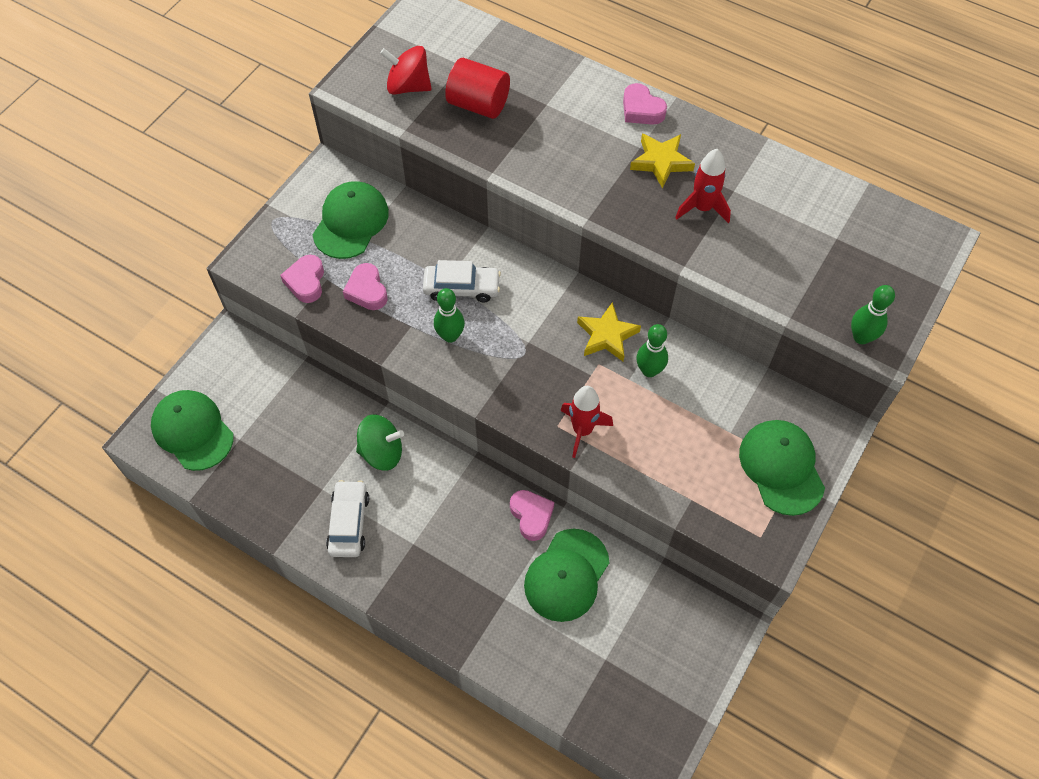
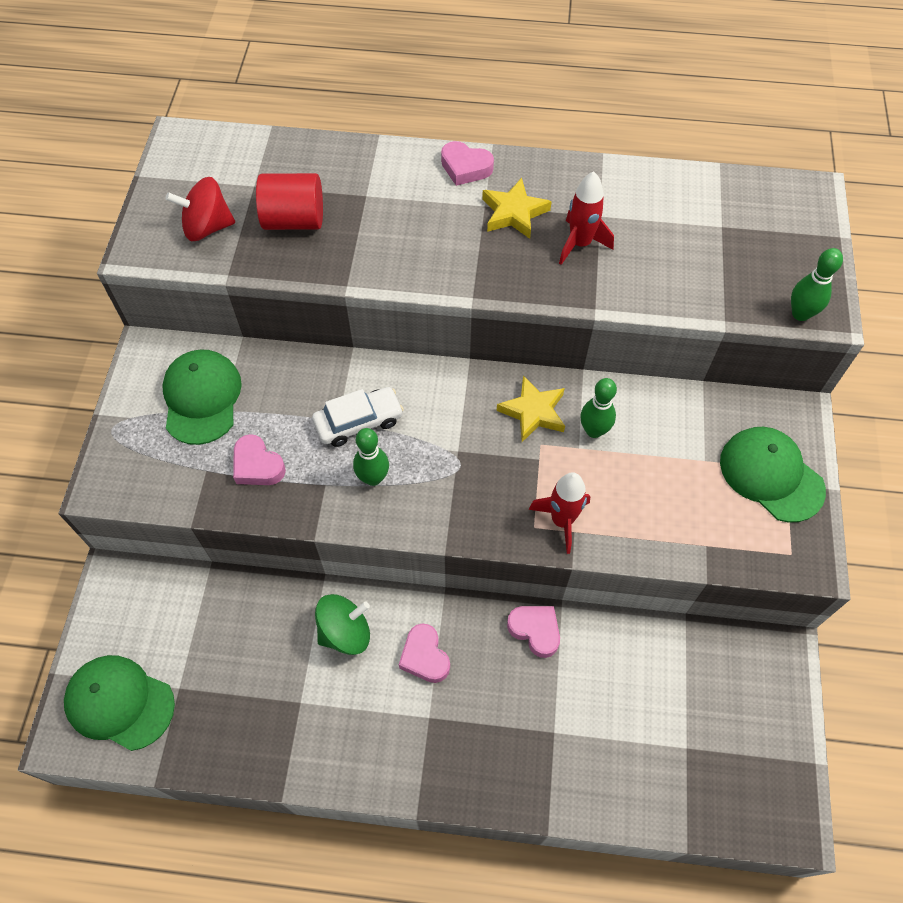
camera: 25 degrees left, 0 degrees up
pink heart [280,255,324,303] -> pink heart moved to [399,623,450,683]
white car [326,480,369,557] -> none
green cap [524,529,609,622] -> none

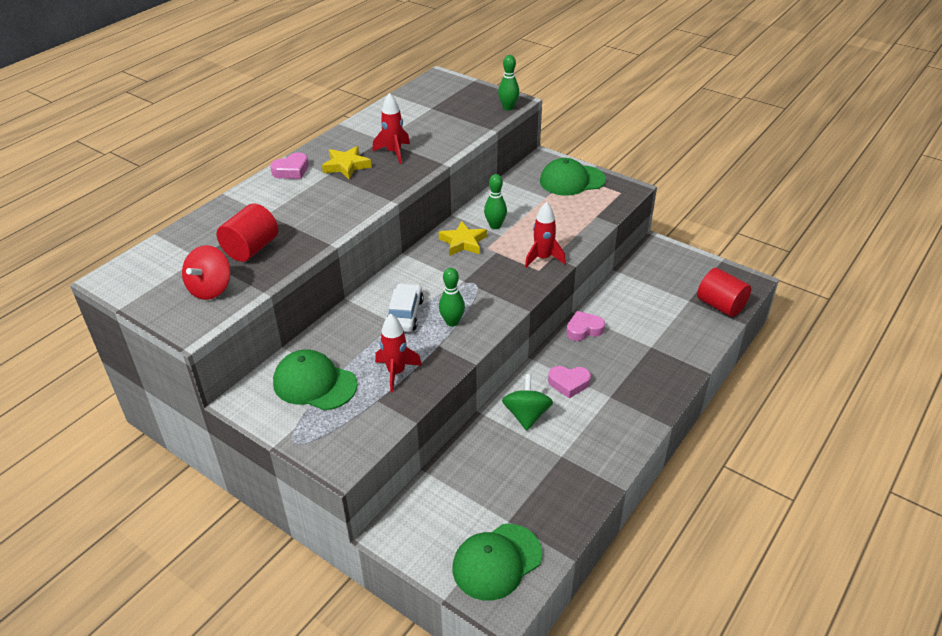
camera: 60 degrees left, 20 degrees down
pink heart [233,434,286,485] -> red rocket [375,314,422,392]
none -> red cylinder [697,268,751,317]

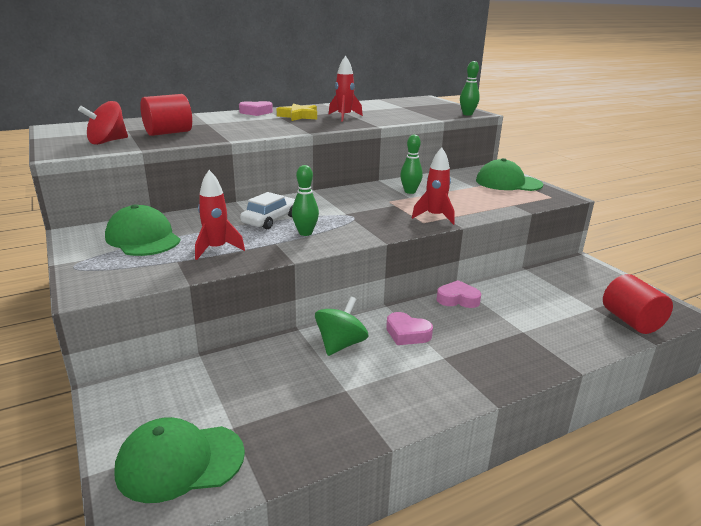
camera: 25 degrees right, 15 degrees down
yellow star [439,221,487,256] -> none

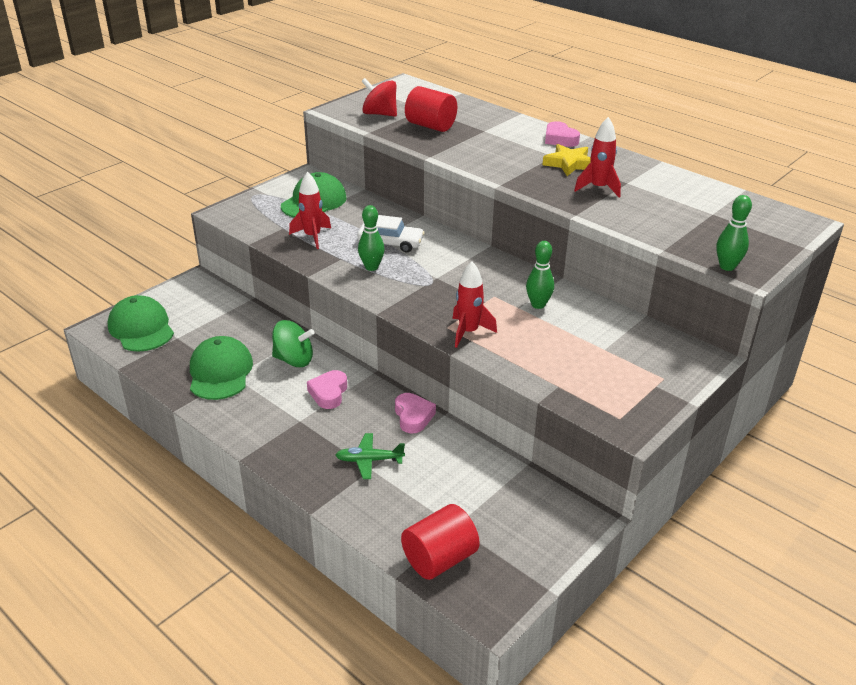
camera: 70 degrees right, 10 degrees up
green cap [476,158,543,191] -> green cap moved to [190,336,253,400]
none -> green plane [336,433,405,479]

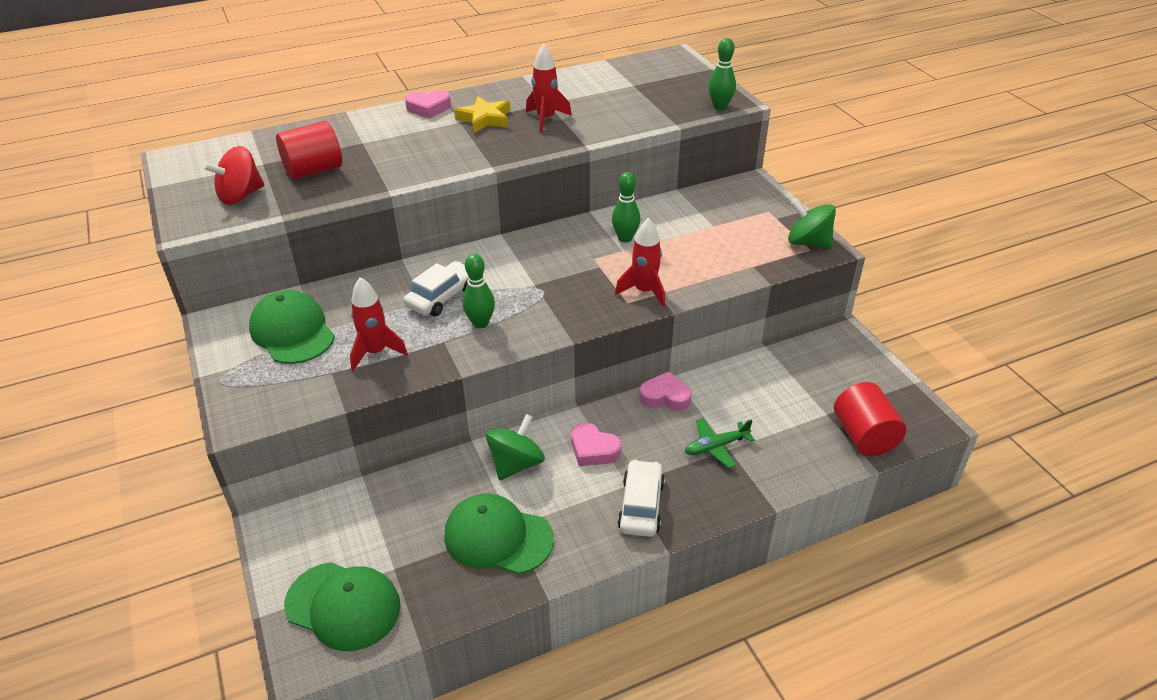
camera: 65 degrees left, 5 degrees up
green cap [107,295,174,352] -> green cap turned 150 degrees counterclockwise [284,562,401,651]
green plane [336,433,405,479] -> green plane turned 45 degrees clockwise [685,418,755,468]
none -> white car [617,459,665,537]
none -> green spinning top [788,199,836,249]

